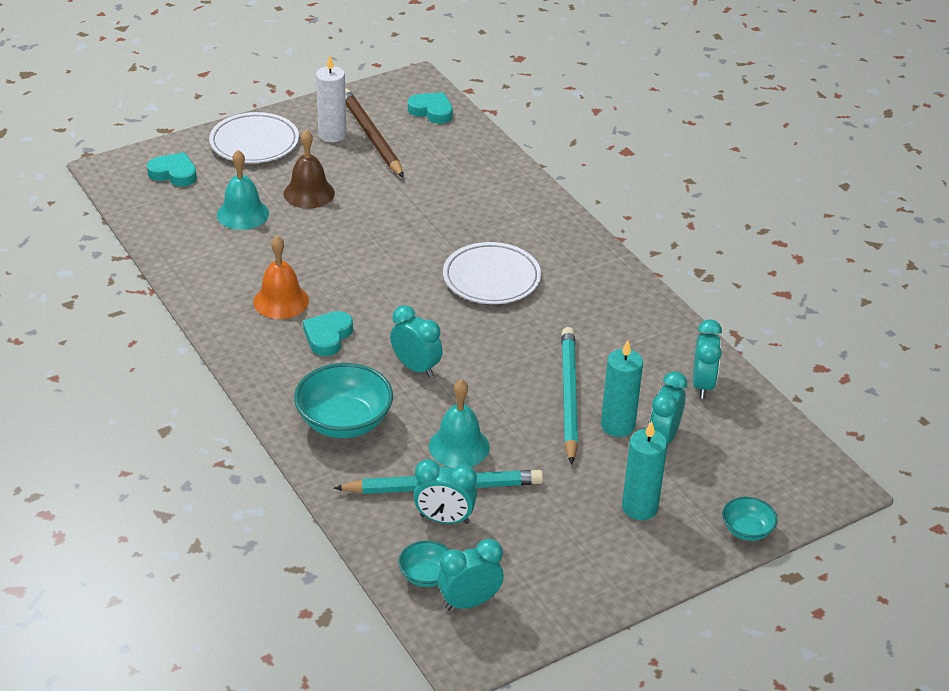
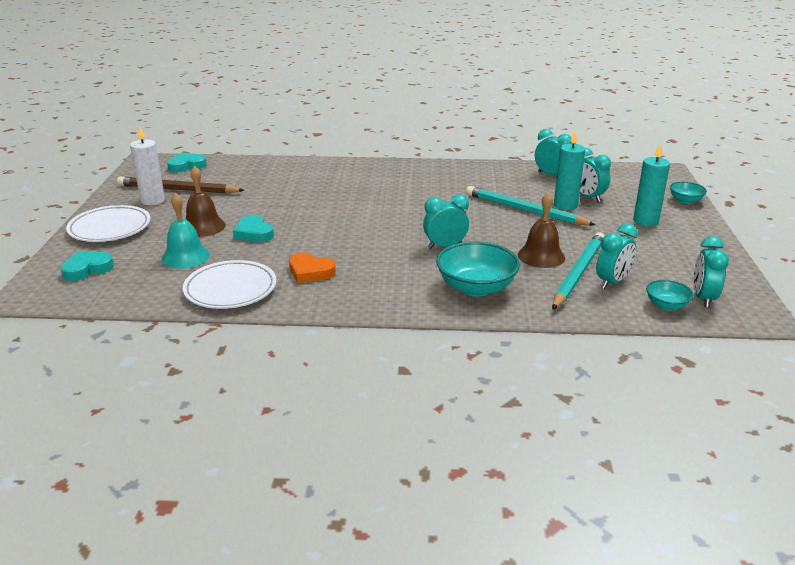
camera: 55 degrees left, 10 degrees down
orange bell [253,236,309,319] -> orange heart [289,252,336,283]
turquoise heart [303,311,353,356] -> turquoise heart moved to [233,215,274,242]
turquoise bell [429,379,490,468] -> brown bell [518,192,565,268]
white plate [443,242,541,304] -> white plate moved to [183,260,277,309]

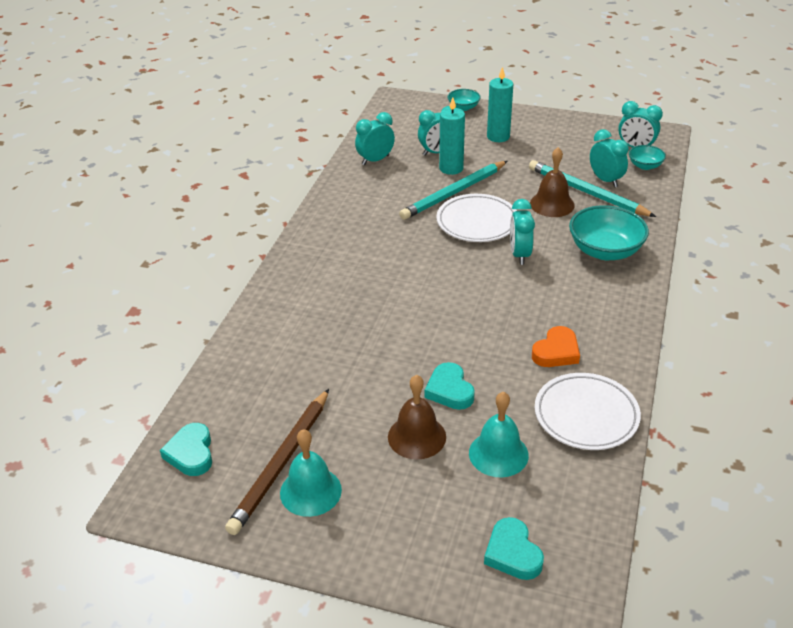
camera: 75 degrees left, 10 degrees up
white plate [66,205,151,242] -> white plate moved to [437,194,517,242]
white candle [130,126,165,205] -> turquoise bell [280,429,342,517]
turquoise heart [233,215,274,242] -> turquoise heart turned 90 degrees clockwise [425,362,475,410]

